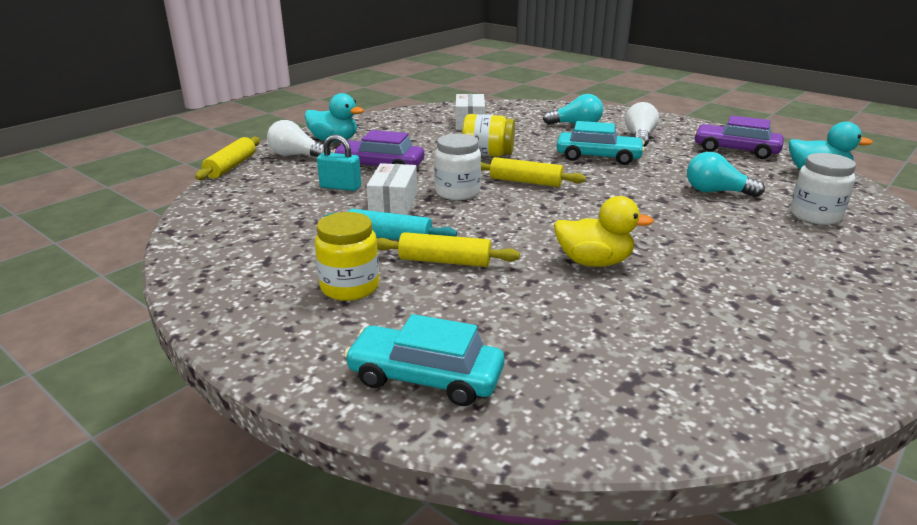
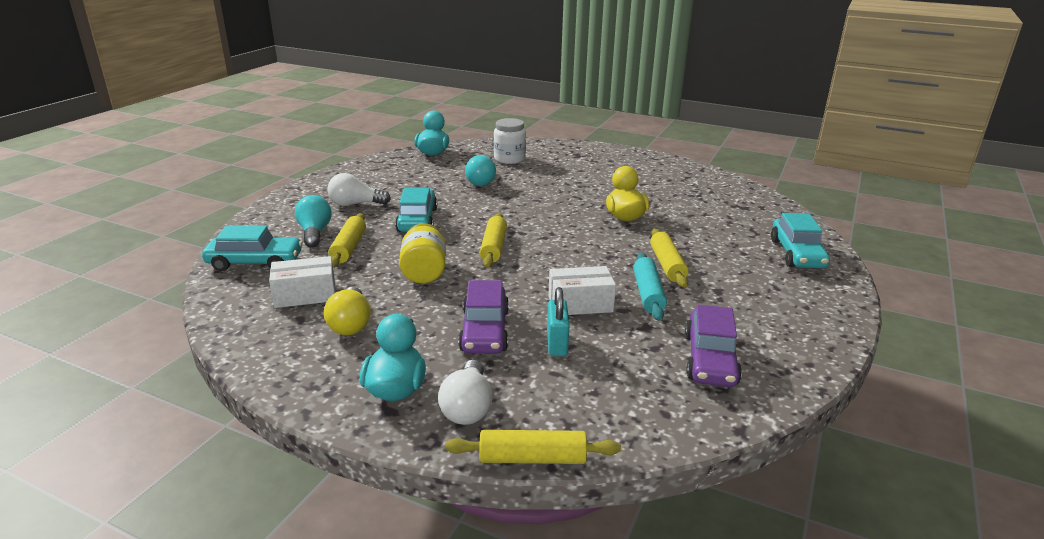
camera: 105 degrees left, 0 degrees up
yellow jar [315,212,379,301] -> none
white jar [434,134,481,200] -> none
purple car [694,115,784,159] -> purple car moved to [685,305,742,387]
none -> turquoise car [202,225,303,271]
none -> yellow light bulb [324,287,371,335]
none -> yellow rolling pin [328,213,366,268]

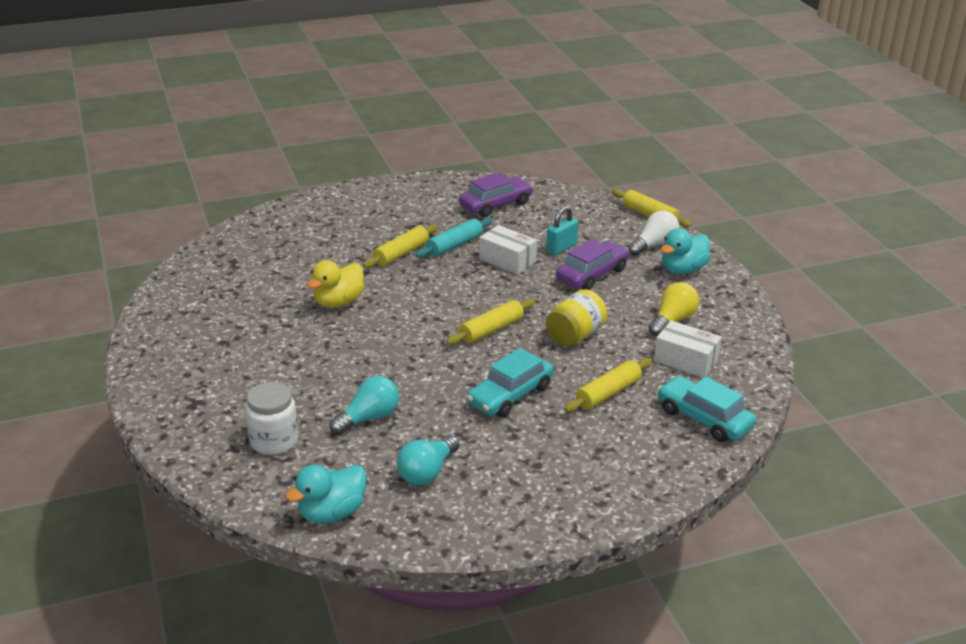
camera: 135 degrees left, 5 degrees up
turquoise light bulb [295,195,332,248] -> turquoise light bulb moved to [397,435,459,485]
white light bulb [327,173,391,206] -> none
turquoise car [771,213,830,268] -> none

